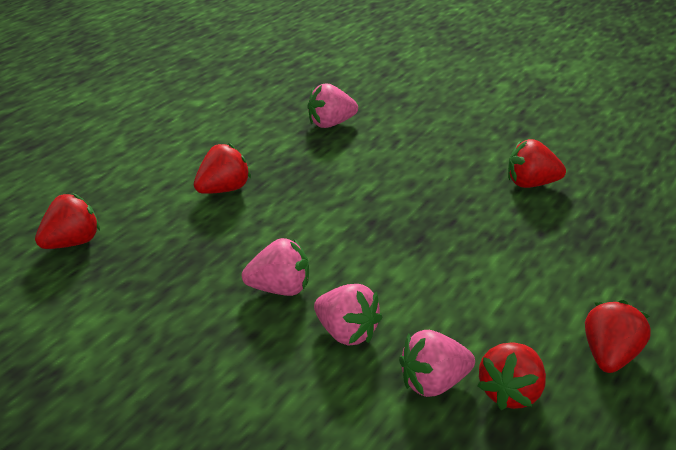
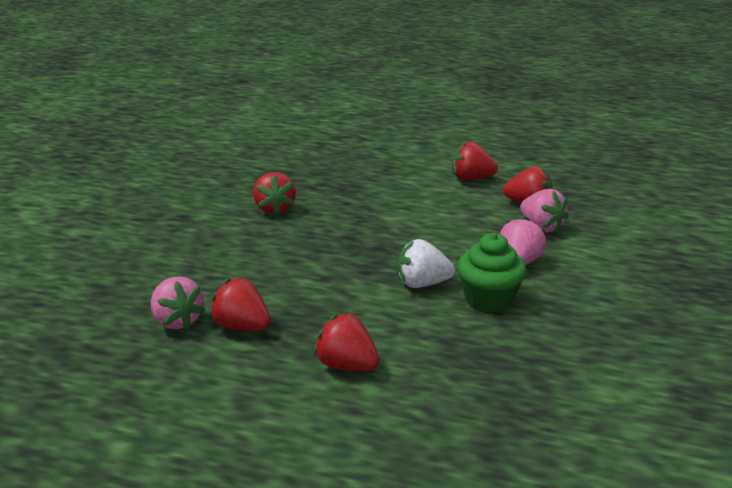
camera: 105 degrees left, 5 degrees down
red strawberry [35,194,100,249] -> red strawberry moved to [210,278,271,331]
pink strawberry [242,238,309,296] -> green cupcake [457,233,527,313]
none -> white strawberry [398,239,455,288]

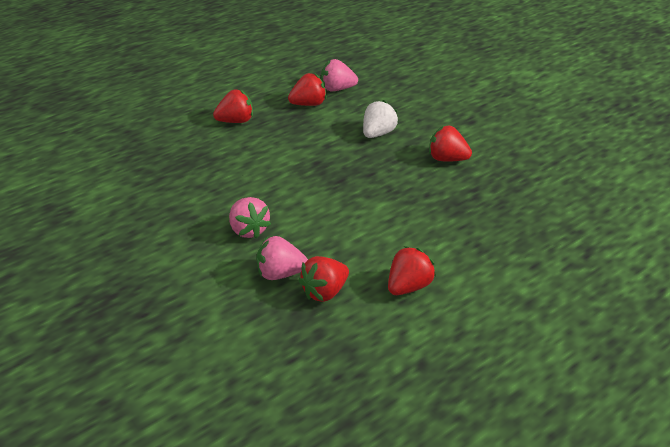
camera: 125 degrees right, 10 degrees up
white strawberry [398,239,455,288] -> white strawberry moved to [363,100,398,138]
green cupcake [457,233,527,313] -> none

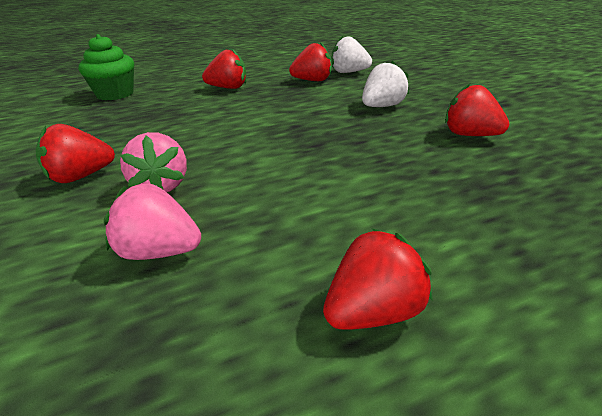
camera: 15 degrees right, 5 degrees down
red strawberry [299,256,349,302] -> red strawberry moved to [36,124,115,183]
pink strawberry [321,59,358,91] -> white strawberry [332,36,372,73]
none -> green cupcake [78,34,134,100]

